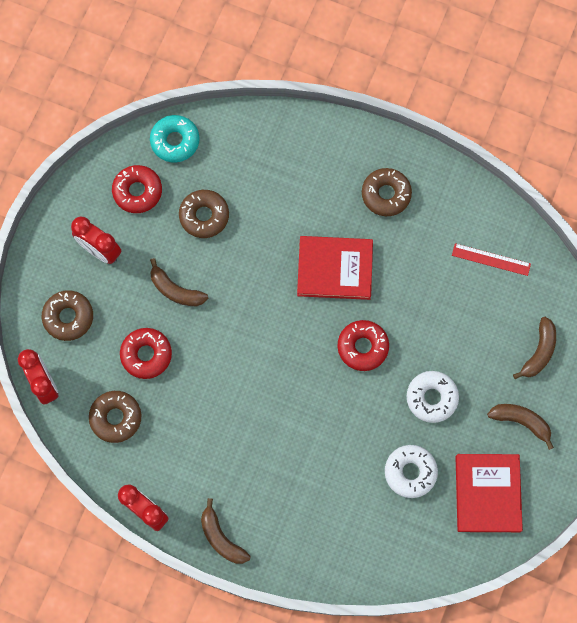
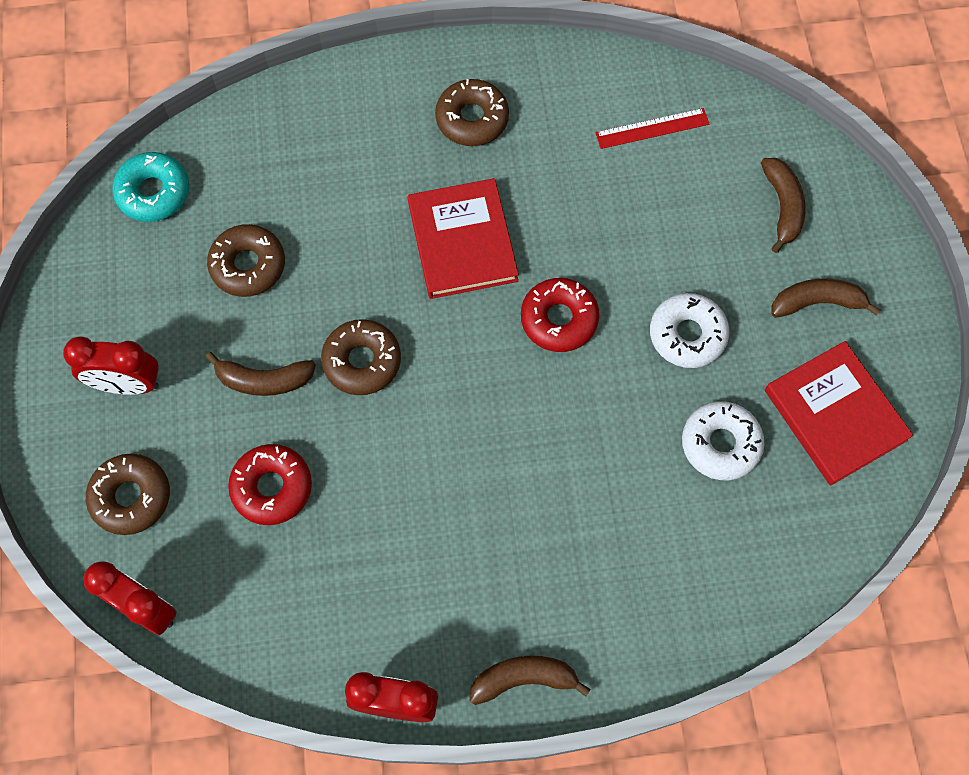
camera: 30 degrees left, 5 degrees down
brown donut [89,391,141,443] -> brown donut moved to [321,319,401,395]
red donut [112,165,162,213] -> none
brown banana [201,498,250,564] -> brown banana turned 150 degrees clockwise [470,656,591,705]
red book [297,236,373,300] -> red book turned 75 degrees counterclockwise [408,178,519,299]

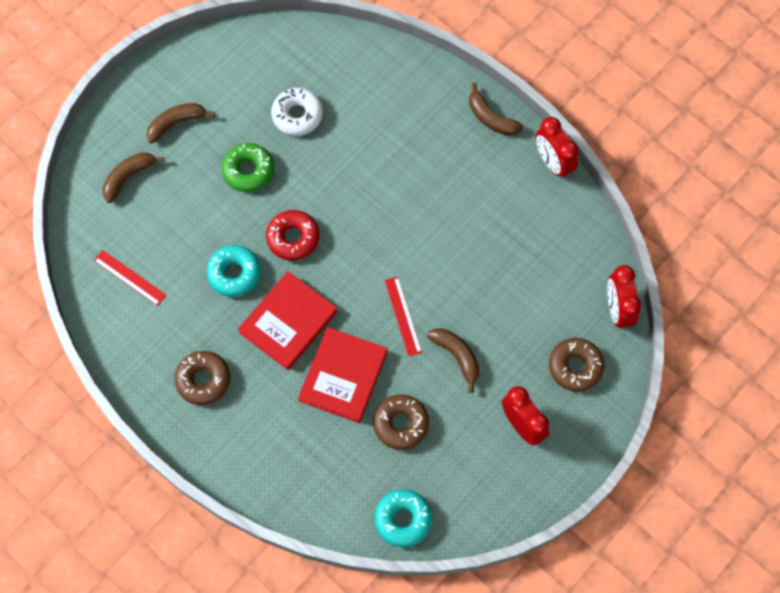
camera: 130 degrees left, 0 degrees up
red donut [228,444,312,525] -> none
brown donut [321,319,401,395] -> red ruler [384,277,422,357]
white donut [650,293,729,368] -> green donut [222,143,274,192]
red book [765,341,913,486] -> red book moved to [298,327,388,423]
brown banana [771,278,880,318] -> brown banana turned 105 degrees clockwise [147,103,215,144]
none -> turquoise donut [207,245,261,297]

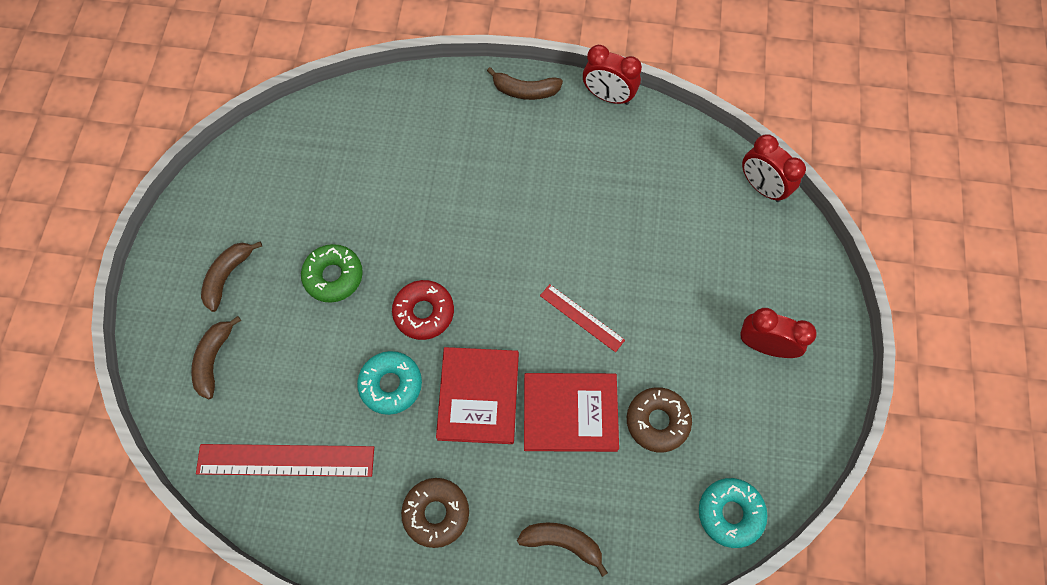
camera: 35 degrees left, 0 degrees up
red ruler [94,250,167,306] -> red ruler [196,444,374,477], size x1.73
white donut [271,88,323,136] -> none
red book [298,327,388,423] -> red book turned 75 degrees counterclockwise [524,373,619,452]
brown banana [427,328,479,393] -> brown banana moved to [517,522,608,577]
brown donut [549,338,605,392] -> none

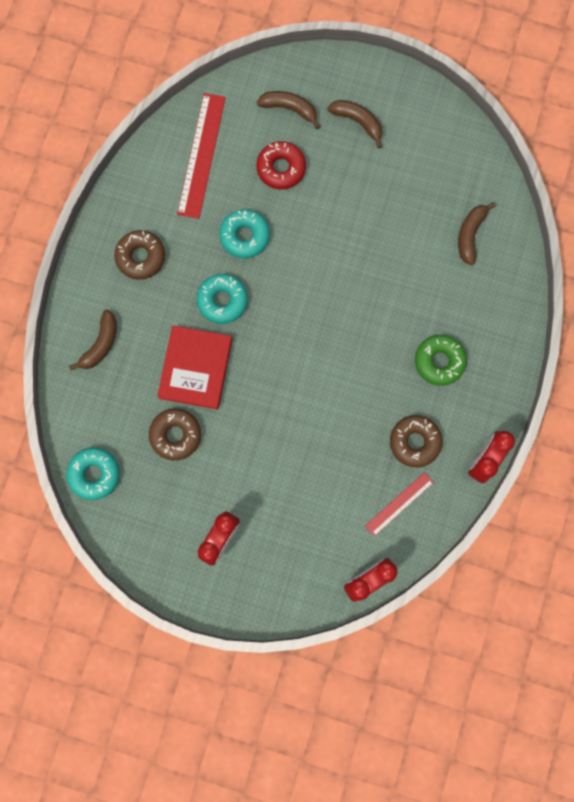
camera: 100 degrees right, 10 degrees up
green donut [301,244,363,303] -> green donut moved to [415,335,467,386]
red donut [392,280,454,340] -> red donut moved to [257,141,306,189]
red book [436,347,519,444] -> turquoise donut [197,274,248,324]
brown banana [487,67,563,100] -> brown banana moved to [458,202,496,265]
red ruler [540,284,625,352] -> red ruler moved to [365,472,434,536]
none -> brown donut [390,415,442,467]

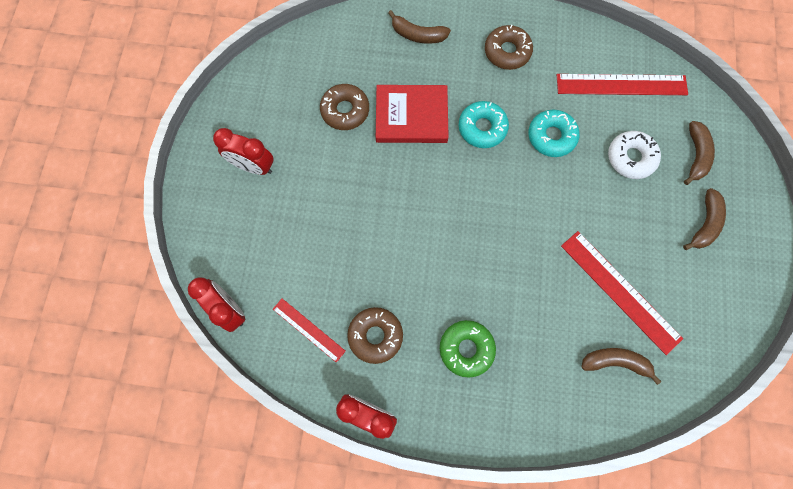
camera: 80 degrees right, 5 degrees down
turquoise donut [66,447,120,500] -> none
red donut [257,141,306,189] -> white donut [608,131,661,179]
none -> red ruler [561,231,683,355]

